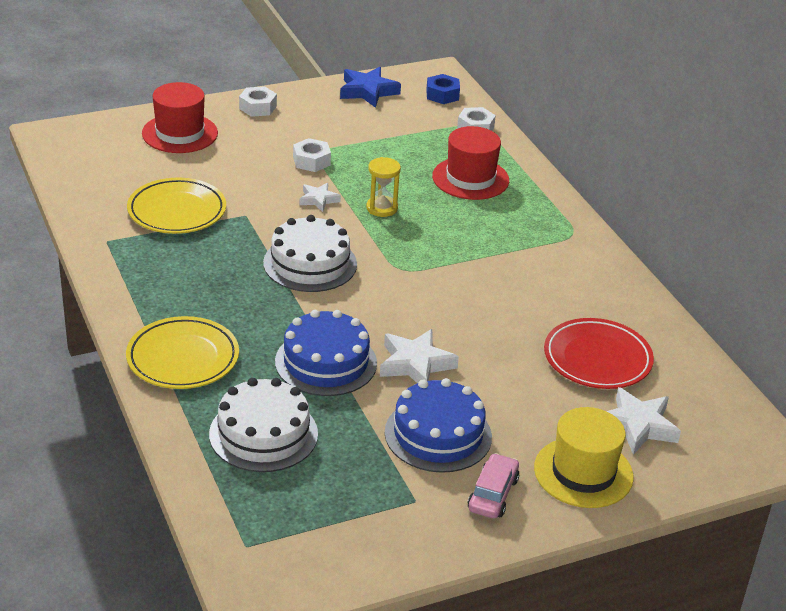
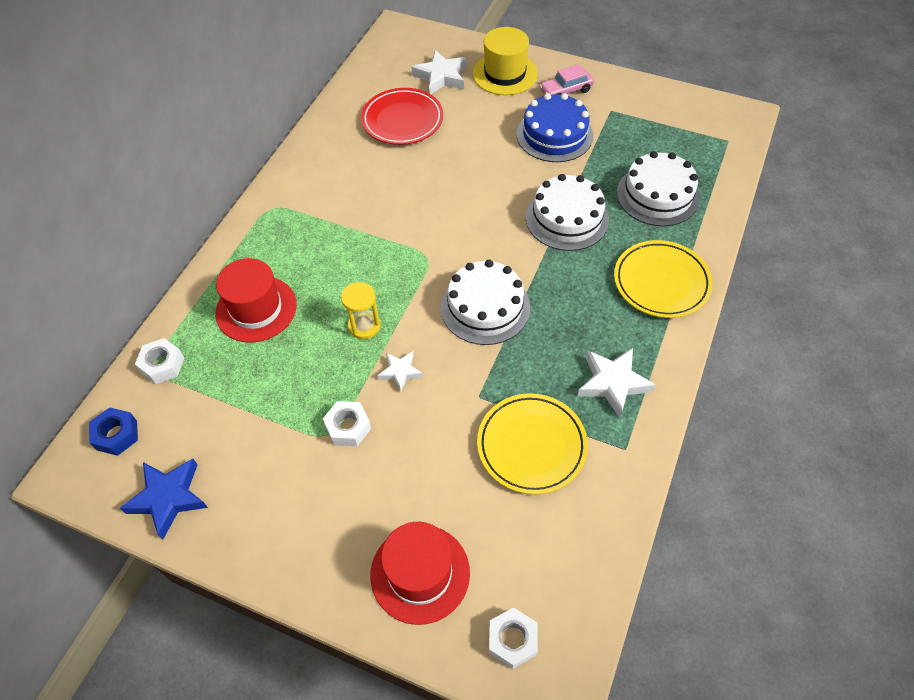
camera: 130 degrees left, 20 degrees up
white nut [239,86,277,117] -> white nut moved to [489,607,538,669]
blue cake [275,310,377,396] -> white cake [526,174,609,251]
white star [380,329,459,383] -> white star moved to [578,348,656,418]

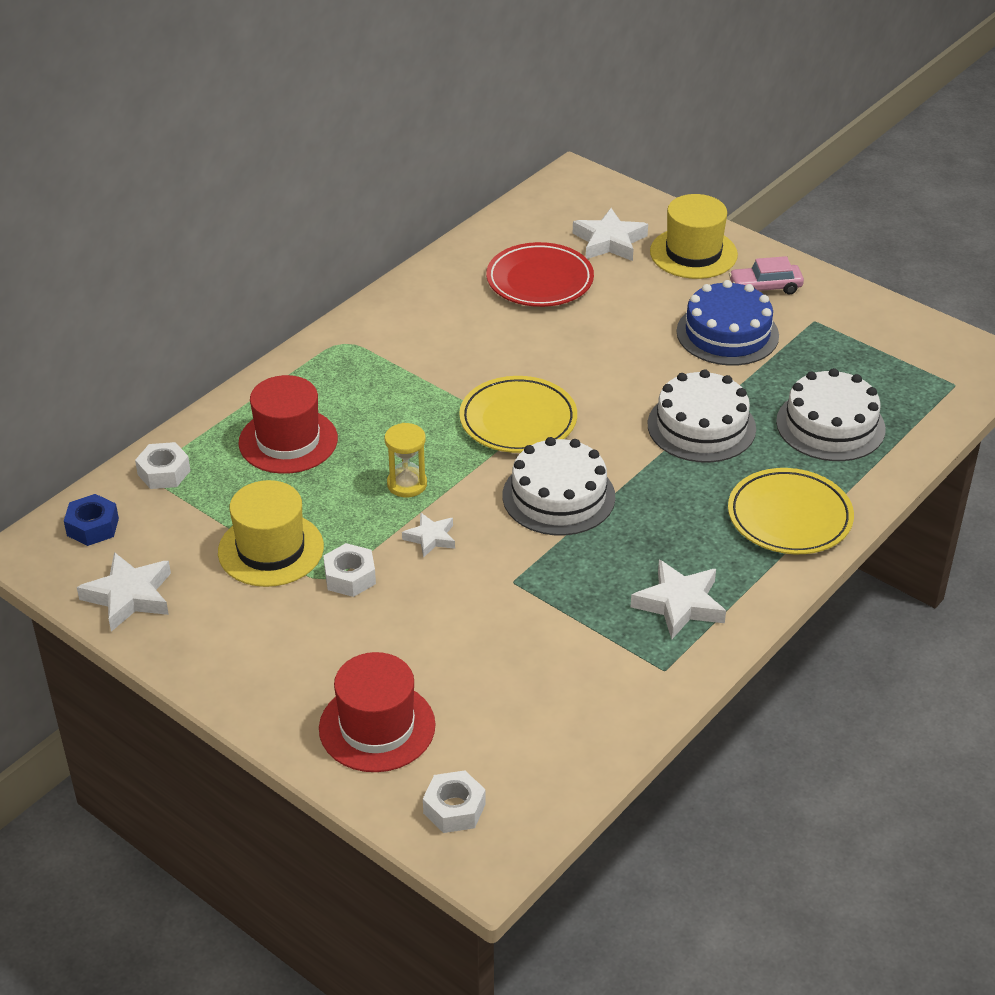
camera: 15 degrees right, 15 degrees down
blue star [120,458,208,539] -> white star [77,552,171,632]
yellow plate [477,393,588,495] -> yellow plate moved to [459,376,577,453]
none -> yellow hat [218,480,324,587]

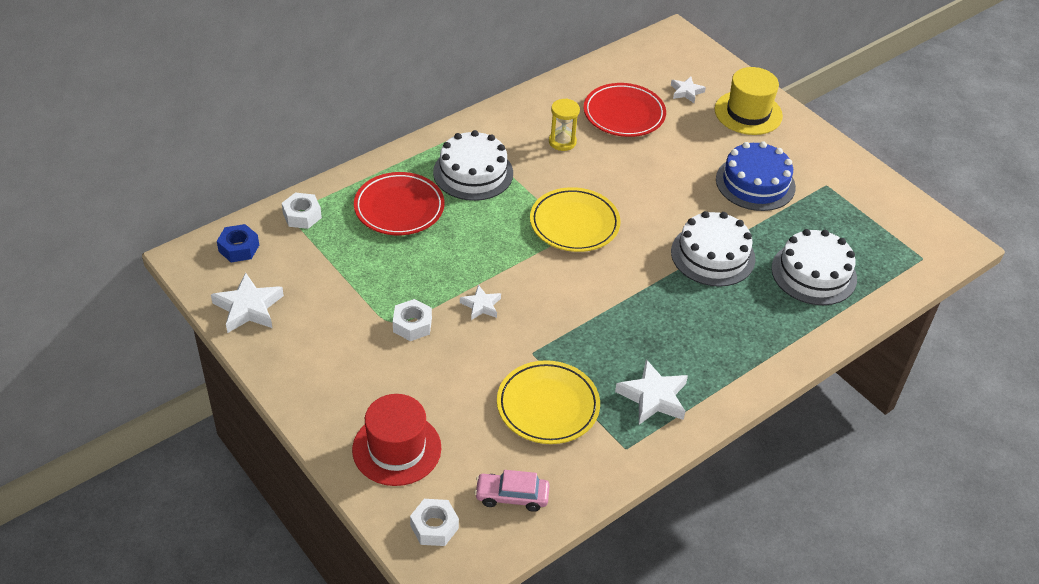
camera: 10 degrees right, 5 degrees up
yellow hat [218,480,324,587] -> none
red hat [238,375,338,474] -> red plate [354,172,444,235]
yellow hourglass [384,423,427,497] -> yellow hourglass moved to [549,98,580,151]
white cake [503,437,615,535] -> white cake moved to [433,130,513,201]
white star [573,208,648,261] -> white star [671,77,706,103], size x0.60
yellow plate [728,468,854,554] -> yellow plate moved to [497,360,600,444]
pink car [729,256,804,294] -> pink car moved to [474,470,550,512]

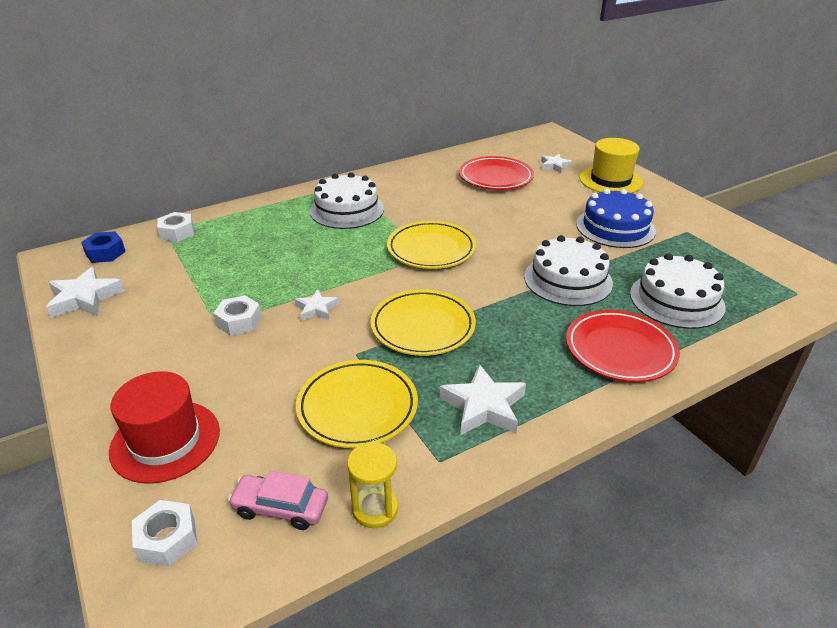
camera: 10 degrees right, 10 degrees down
red plate [354,172,444,235] -> red plate moved to [566,310,680,382]
yellow hourglass [549,98,580,151] -> yellow hourglass moved to [347,442,398,528]
none -> yellow plate [370,289,476,356]

